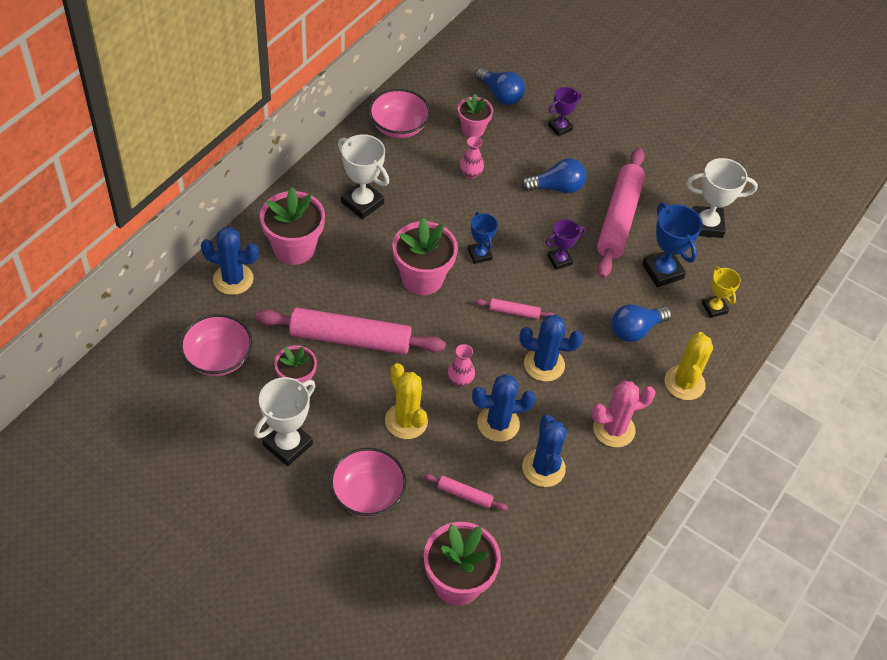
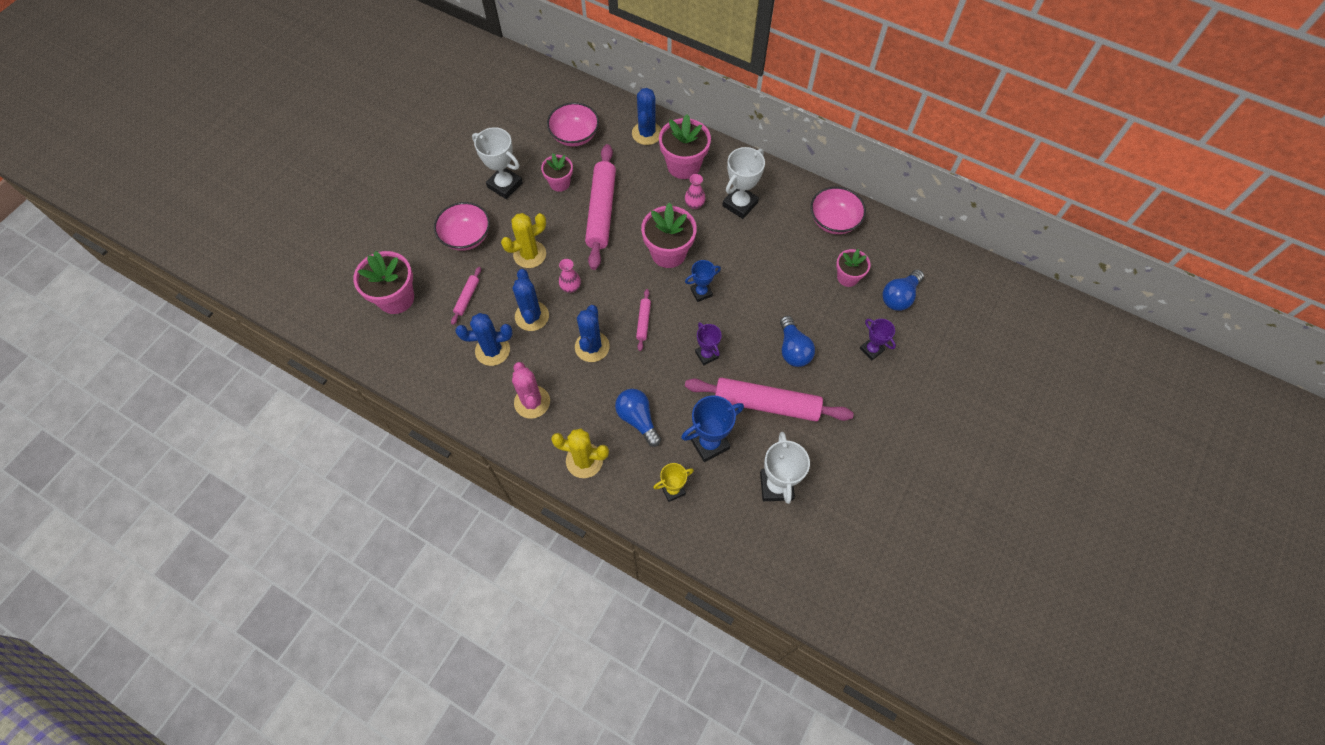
camera: 90 degrees right, 10 degrees up
pink vase [460,136,484,179] -> pink vase moved to [685,174,706,209]

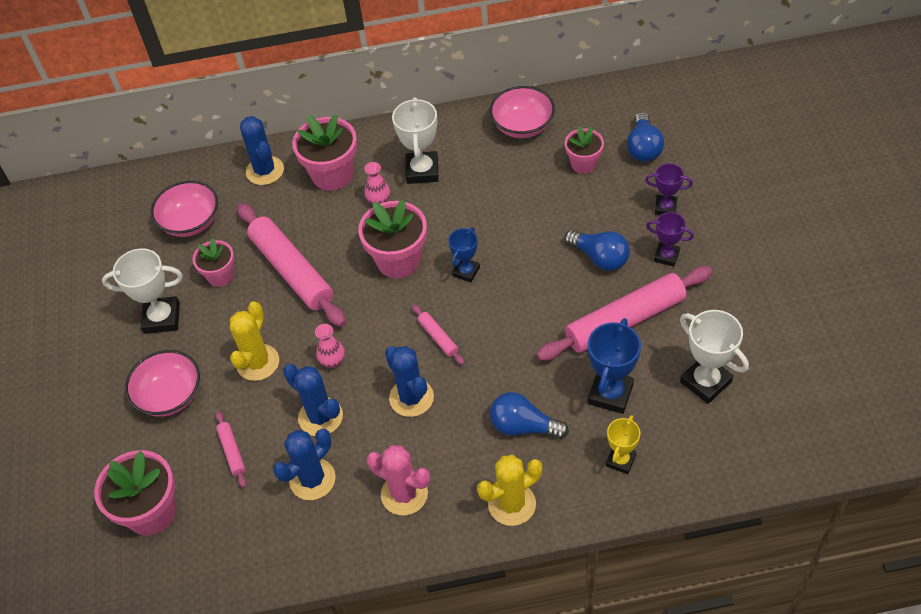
camera: 35 degrees left, 10 degrees down
purple trophy [695,322,722,365] -> purple trophy moved to [646,212,694,267]

